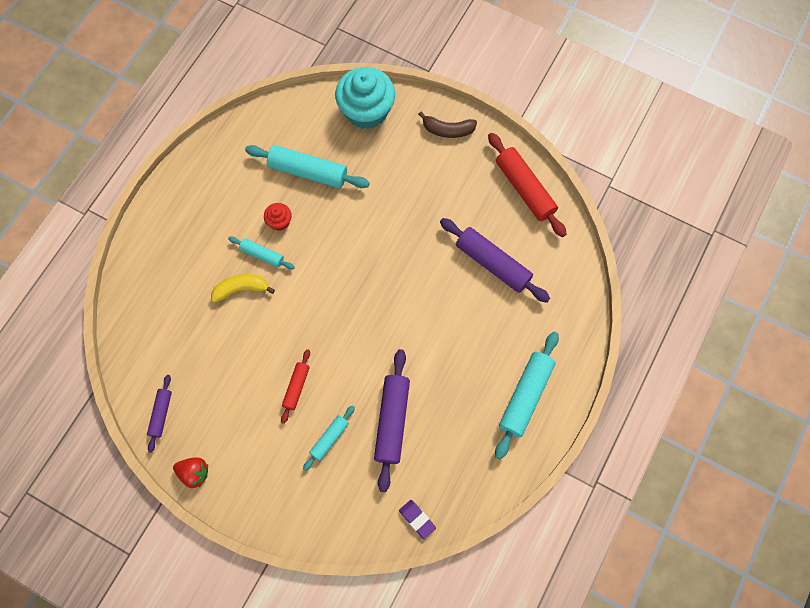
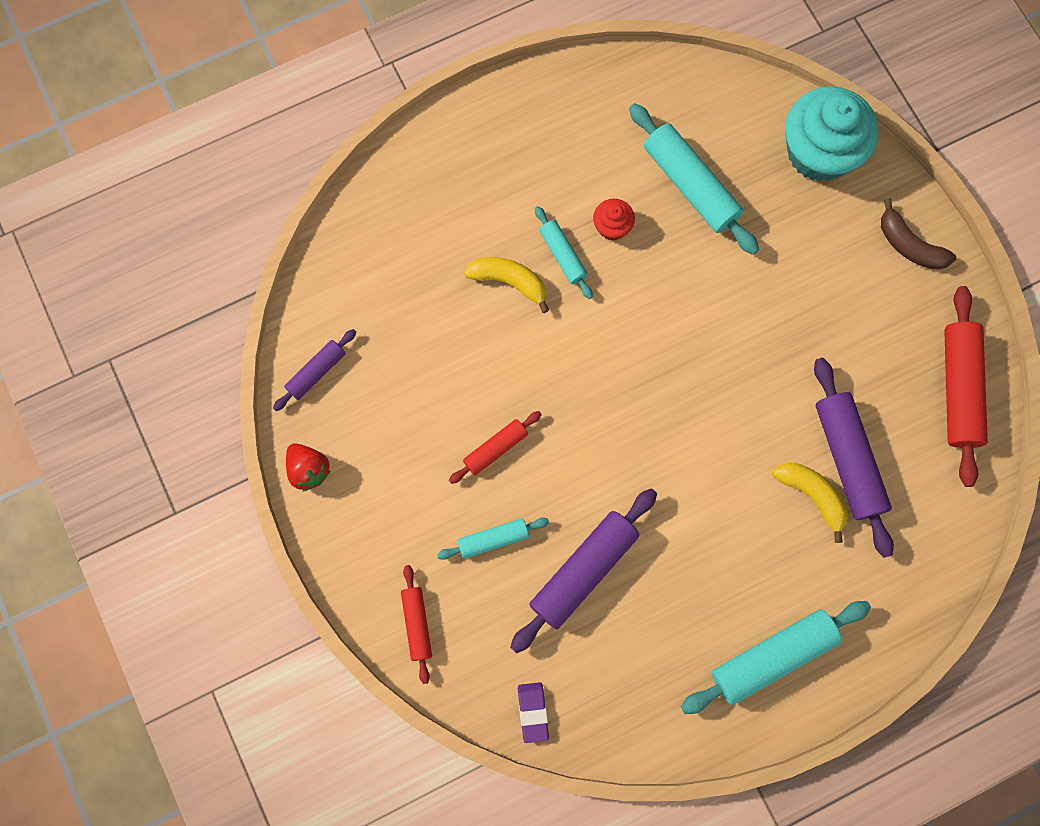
camera: 35 degrees right, 5 degrees up
none -> red rolling pin [401,565,432,684]
none -> yellow banana [772,462,848,543]

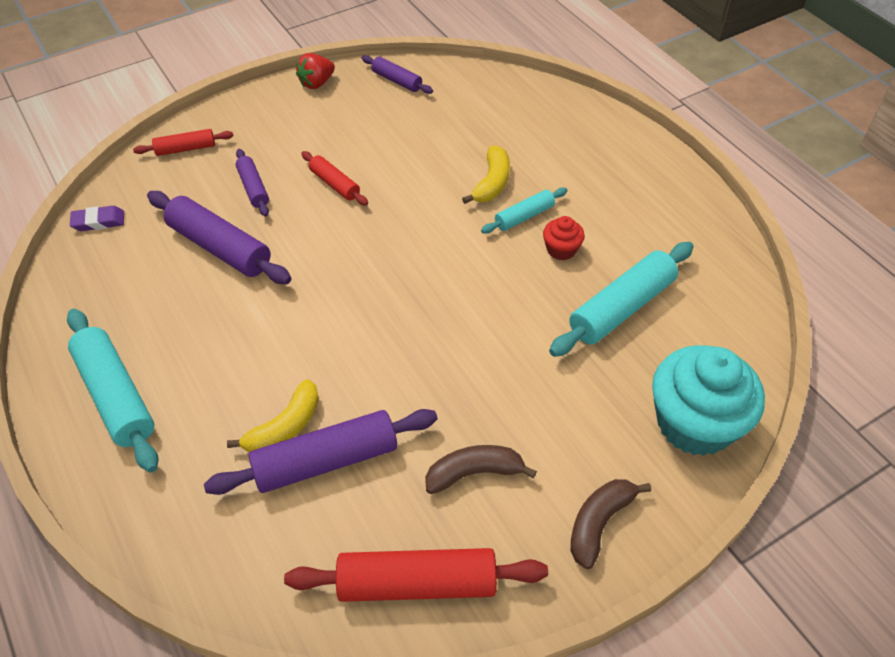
camera: 85 degrees right, 25 degrees down
turquoise rolling pin [437,518,549,560] -> purple rolling pin [236,149,269,217]
none -> brown banana [425,445,537,494]

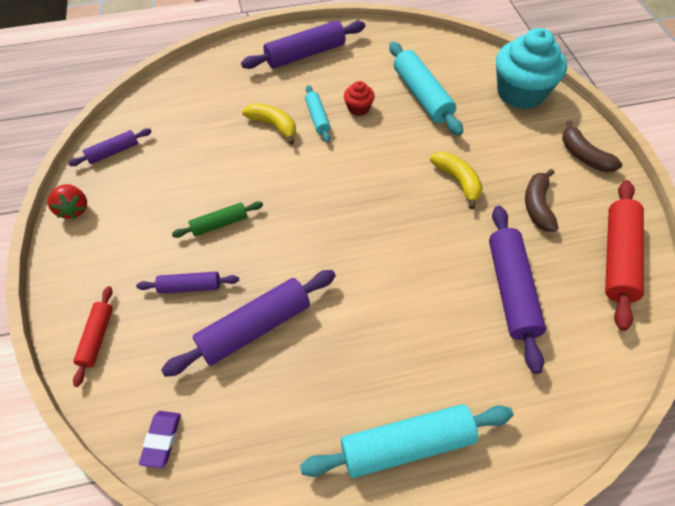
camera: 70 degrees left, 5 degrees up
yellow banana [227,379,319,452] -> yellow banana moved to [430,152,483,209]
red rolling pin [301,151,368,206] -> green rolling pin [172,201,263,238]
none -> purple rolling pin [241,21,365,69]

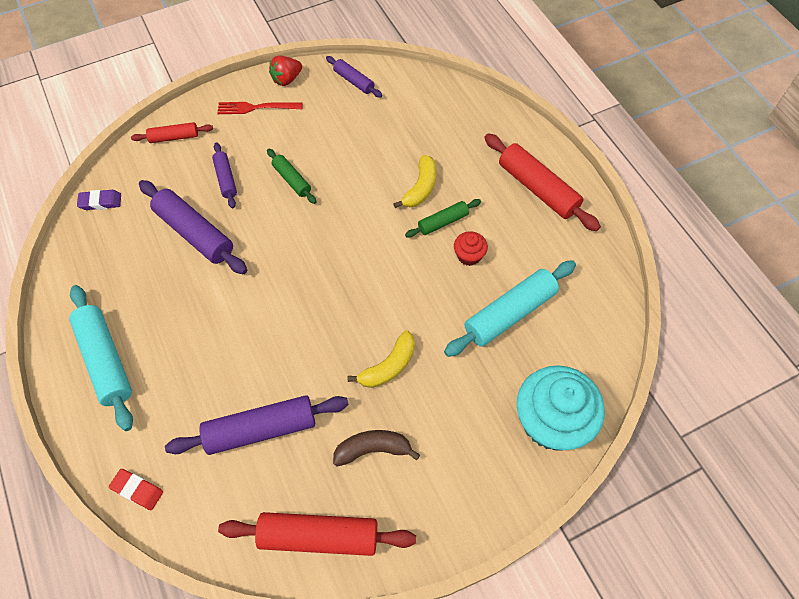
camera: 75 degrees right, 5 degrees up
purple rolling pin [241,21,365,69] -> red rolling pin [484,133,601,231]
turquoise rolling pin [305,85,331,143] -> green rolling pin [405,199,481,238]
brown banana [562,120,622,172] -> none
none -> red eraser [109,469,163,510]
none -> red fork [217,102,303,114]

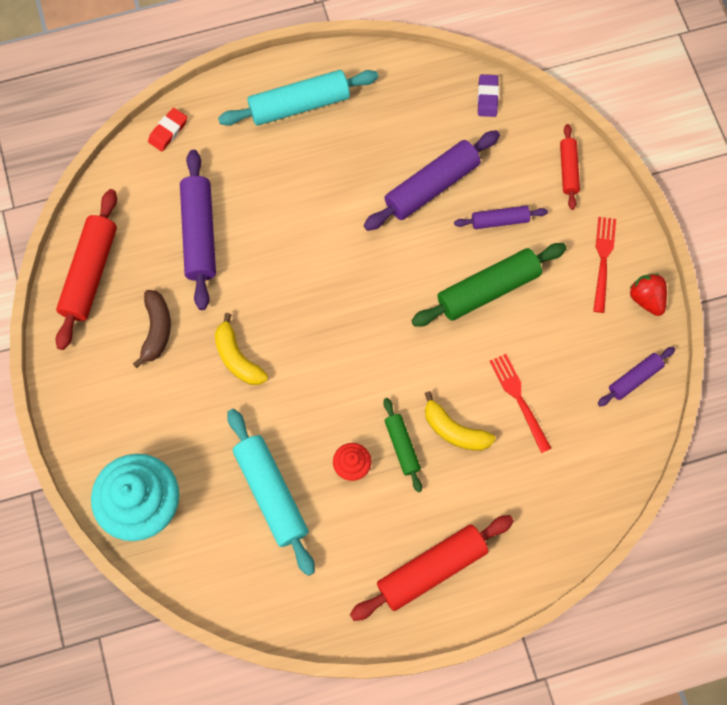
camera: 100 degrees right, 10 degrees up
green rolling pin [267,149,316,204] -> green rolling pin [411,243,567,327], size x1.81
none -> red fork [490,354,552,453]

